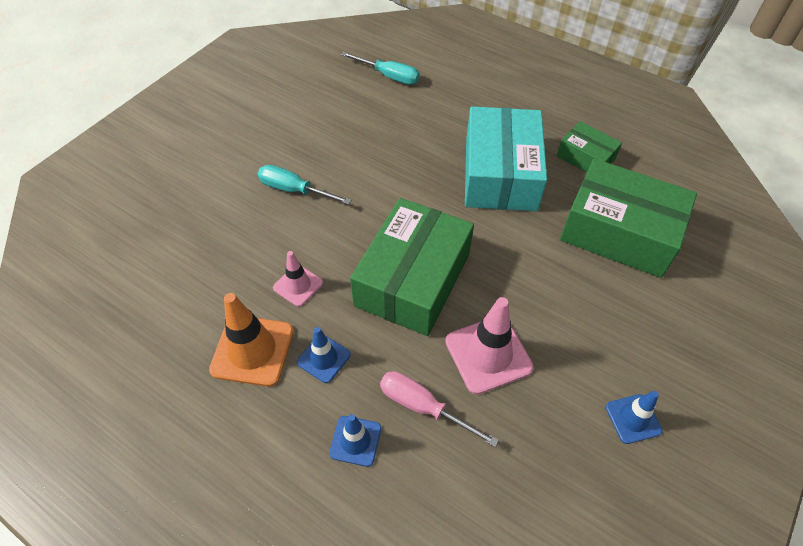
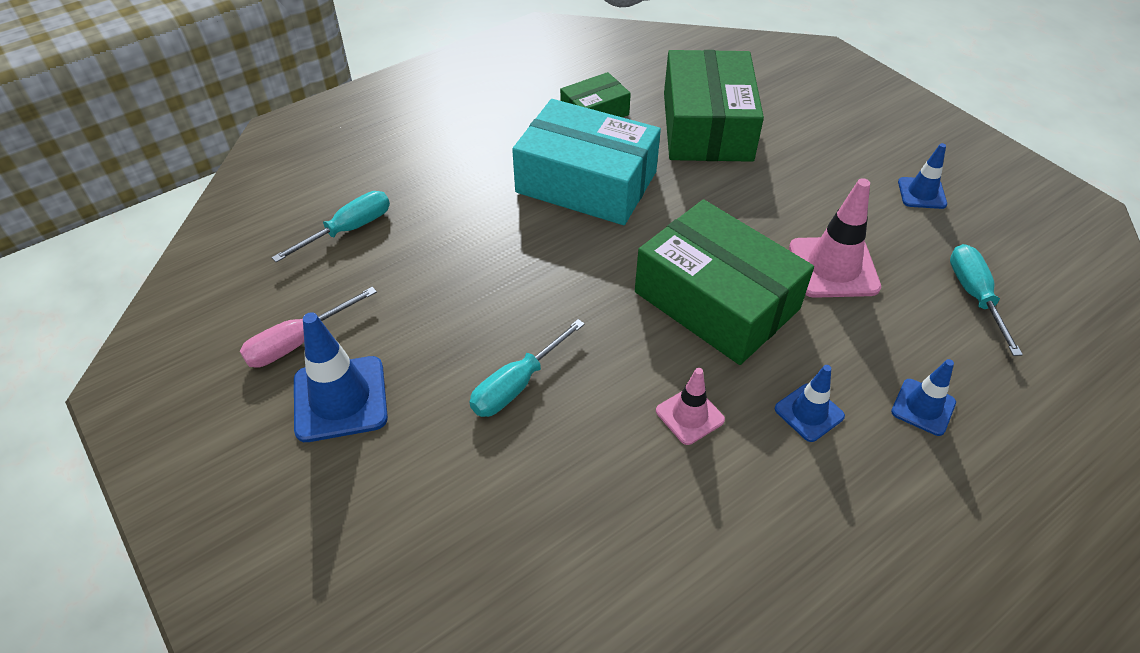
camera: 70 degrees left, 5 degrees down
orange traffic cone [209,293,294,387] -> none
pink screwdriver [380,371,499,447] -> pink screwdriver moved to [240,287,377,368]
green box [560,158,697,278] -> green box turned 45 degrees counterclockwise [664,50,764,162]
none -> blue traffic cone [294,312,388,442]
none -> turquoise screwdriver [950,244,1023,356]

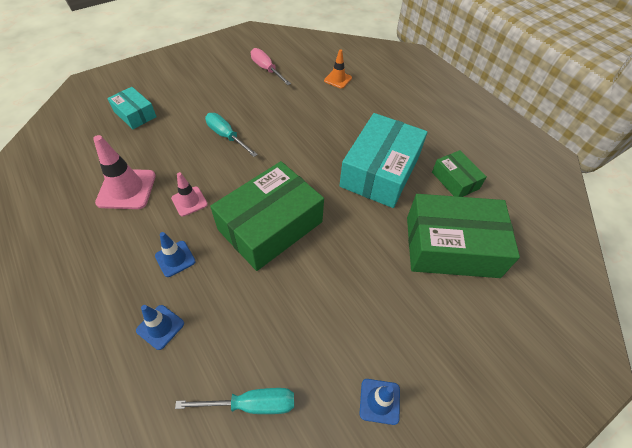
camera: 90 degrees right, 5 degrees up
turquoise screwdriver [271,191,390,262] -> orange traffic cone [324,49,352,89]
blue traffic cone [294,312,388,442] -> none
pink traffic cone [789,178,881,298] -> pink traffic cone moved to [93,135,156,209]
none -> turquoise box [107,87,157,129]

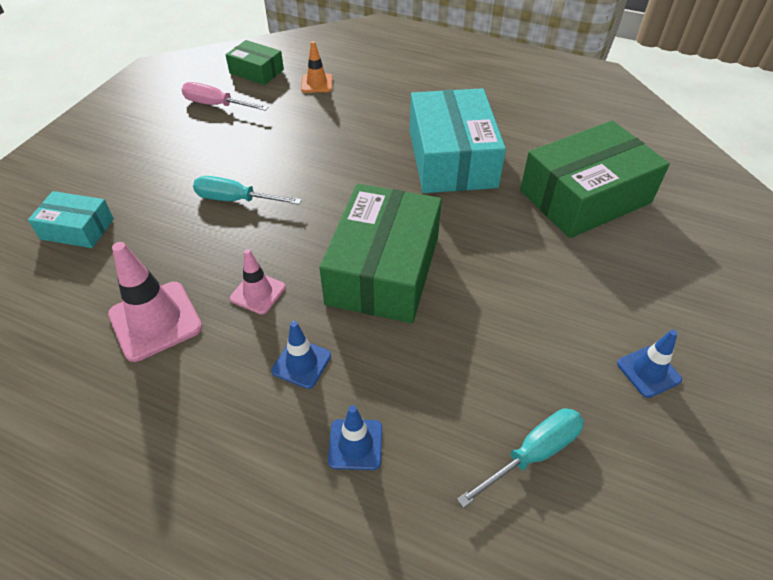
camera: 30 degrees left, 5 degrees down
green box [432,150,487,197] -> green box moved to [225,40,284,85]

